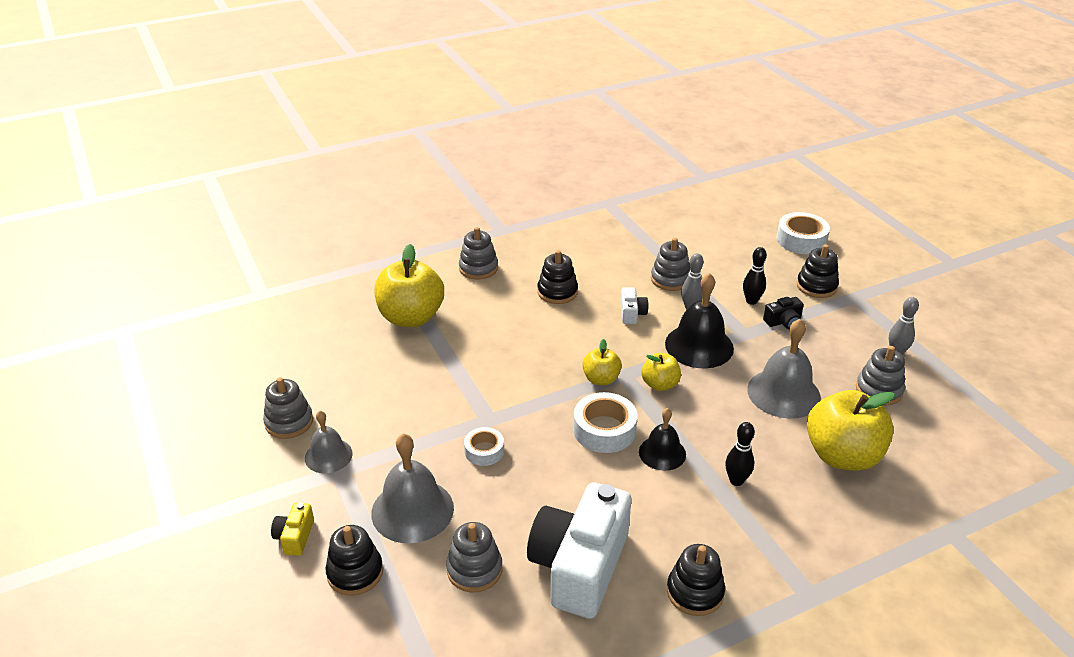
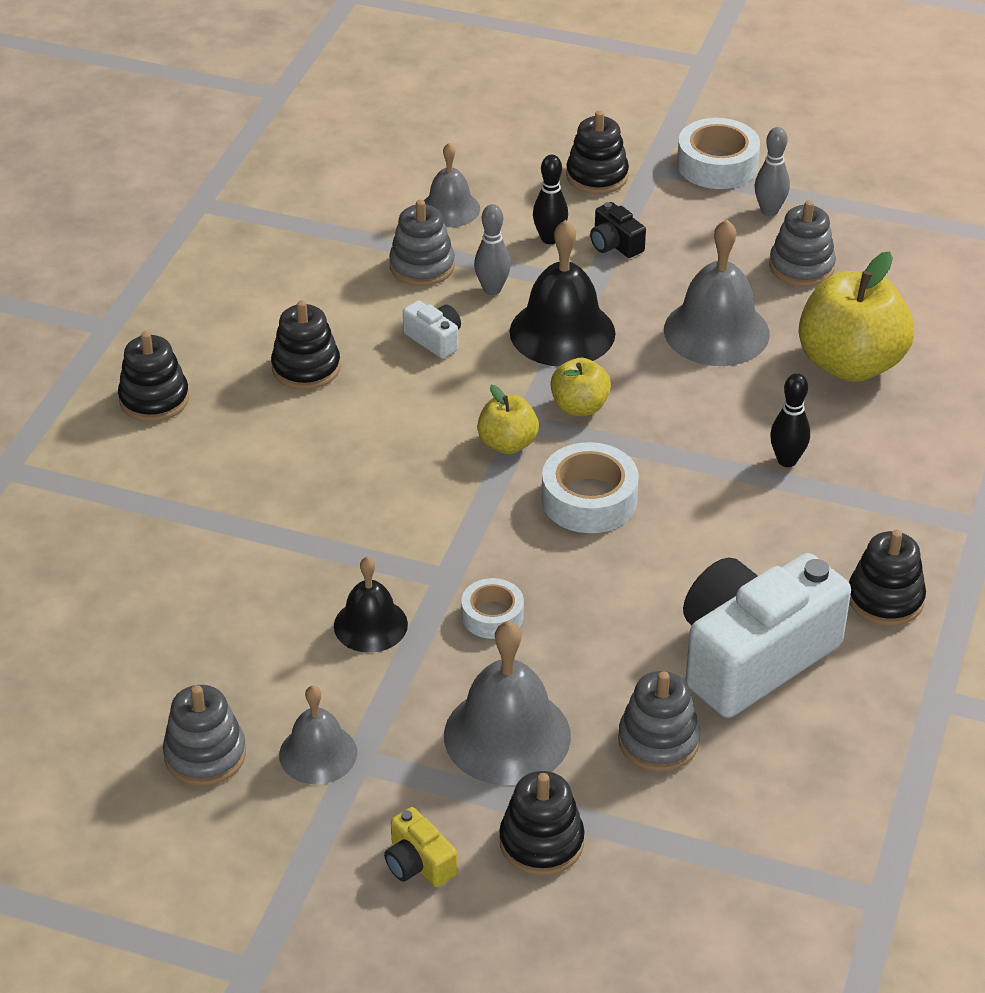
camera: 45 degrees left, 5 degrees up
yellow apple [374,244,444,327] -> none
grey stacking toy [459,227,498,279] -> black stacking toy [118,331,189,422]
white camera [527,482,631,619] -> white camera turned 75 degrees clockwise [683,553,851,718]
black bell [639,408,686,471] -> black bell moved to [334,557,408,653]
black camera [763,297,804,330] -> black camera turned 120 degrees clockwise [590,202,646,258]
white tape [776,212,830,254] -> white tape moved to [677,118,760,189]
none -> grey bell [424,143,480,227]

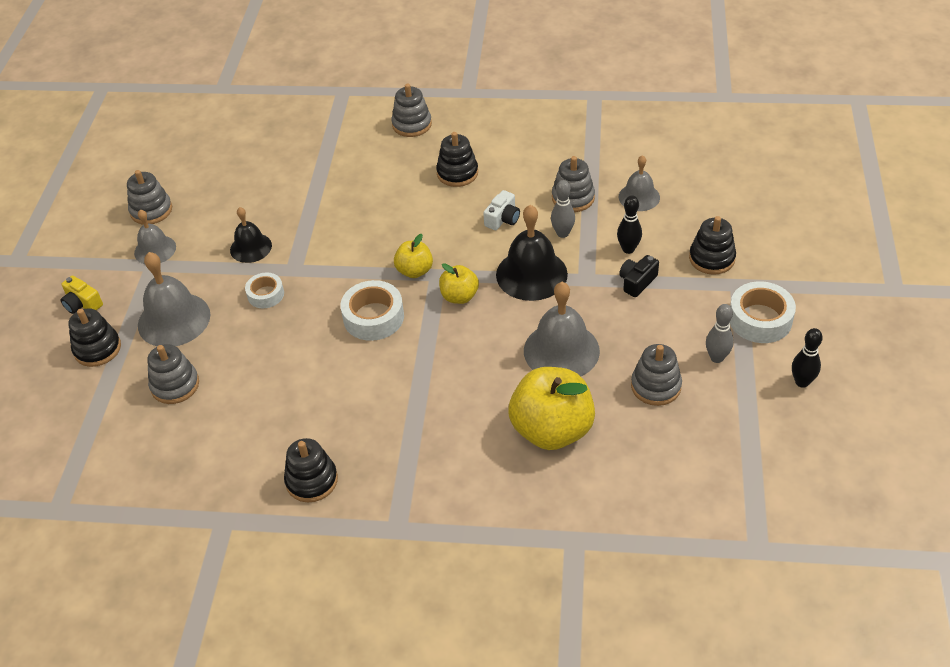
camera: 80 degrees right, 5 degrees up
black stacking toy [118,331,189,422] -> grey stacking toy [391,84,432,137]
yellow camera [384,807,458,887] -> yellow camera turned 90 degrees counterclockwise [60,276,103,314]
white camera [683,553,851,718] -> none
black bowling pin [770,373,810,467] -> black bowling pin moved to [792,328,823,388]

